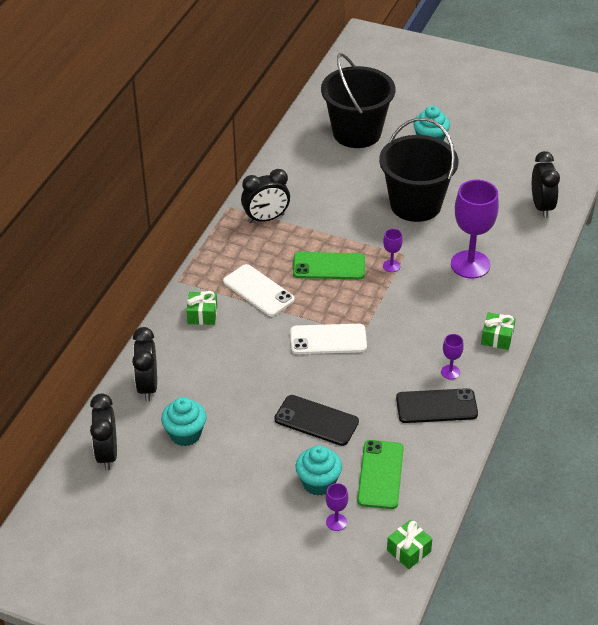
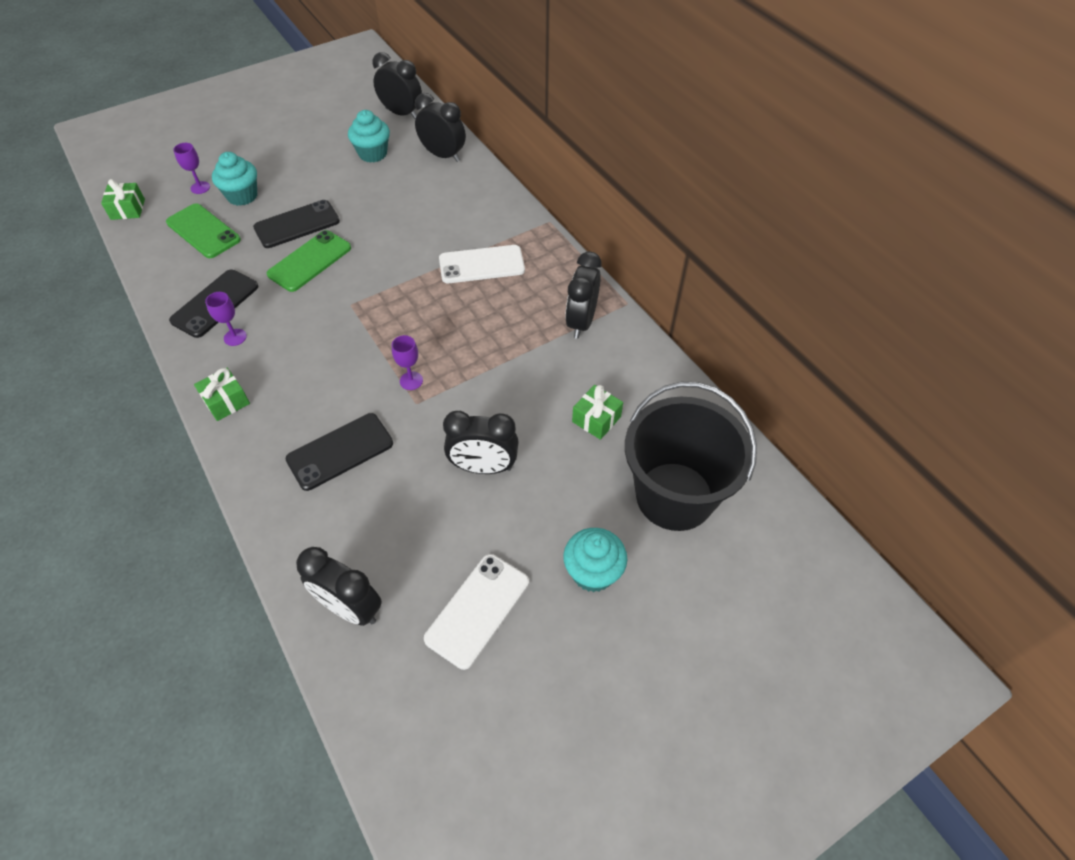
camera: 125 degrees right, 10 degrees up
green gift [186,291,217,325] -> green gift moved to [572,385,623,440]
white phone [290,324,367,354] -> white phone moved to [424,554,529,670]
green phone [293,252,365,279] -> green phone moved to [267,230,351,292]
black bucket [379,118,458,222] -> black clock [443,411,519,474]
purple goblet [451,180,499,279] -> black phone [286,413,393,491]

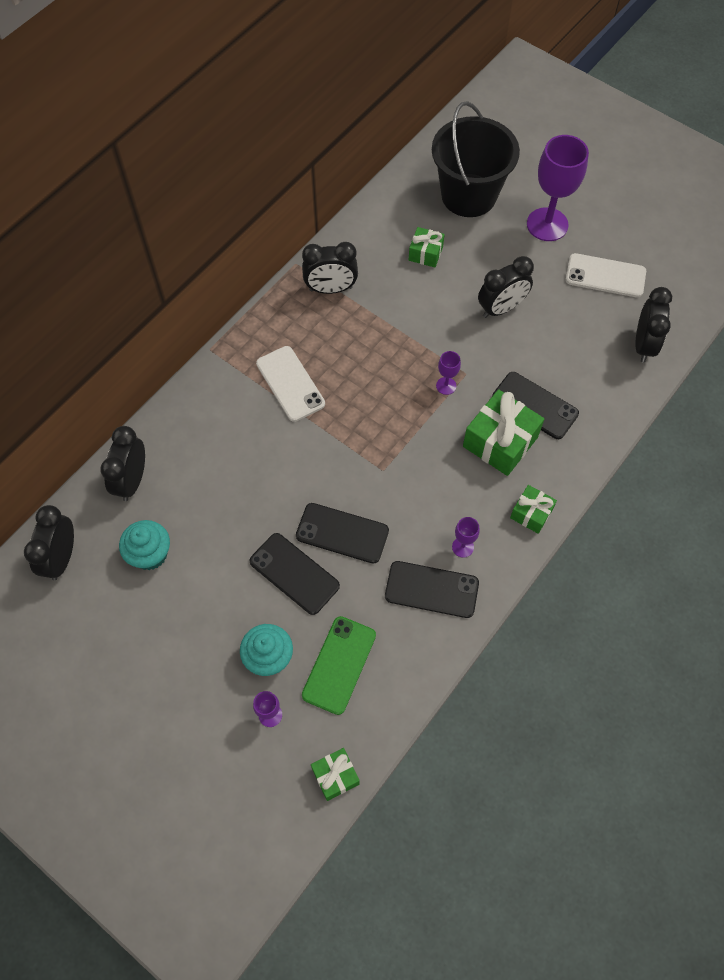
camera: 110 degrees left, 10 degrees up
green phone [267,230,351,292] -> black phone [296,503,389,564]
black clock [443,411,519,474] -> black clock turned 75 degrees clockwise [478,256,534,318]
turquoise cupcake [563,528,627,592] -> purple goblet [527,135,589,241]
none -> green gift [463,389,544,476]

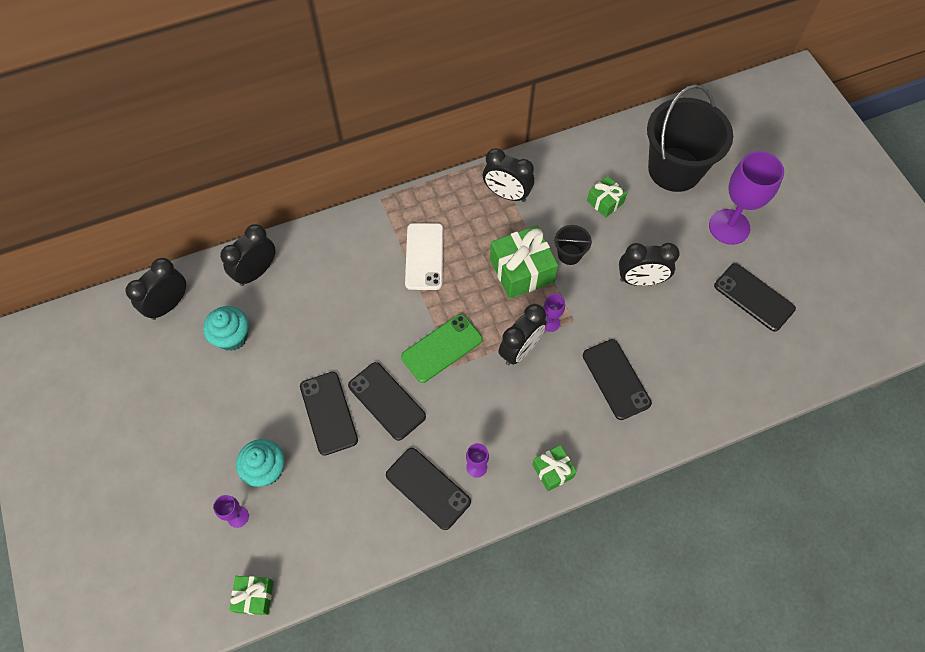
camera: 30 degrees right, 0 degrees up
green phone [302,616,376,715] -> green phone moved to [401,314,483,383]
green gift [463,389,544,476] -> green gift moved to [490,225,558,299]
white phone [566,253,646,297] -> black phone [714,263,796,332]
black clock [635,287,672,362] -> black clock moved to [498,304,546,365]
none -> black bucket [554,225,592,265]

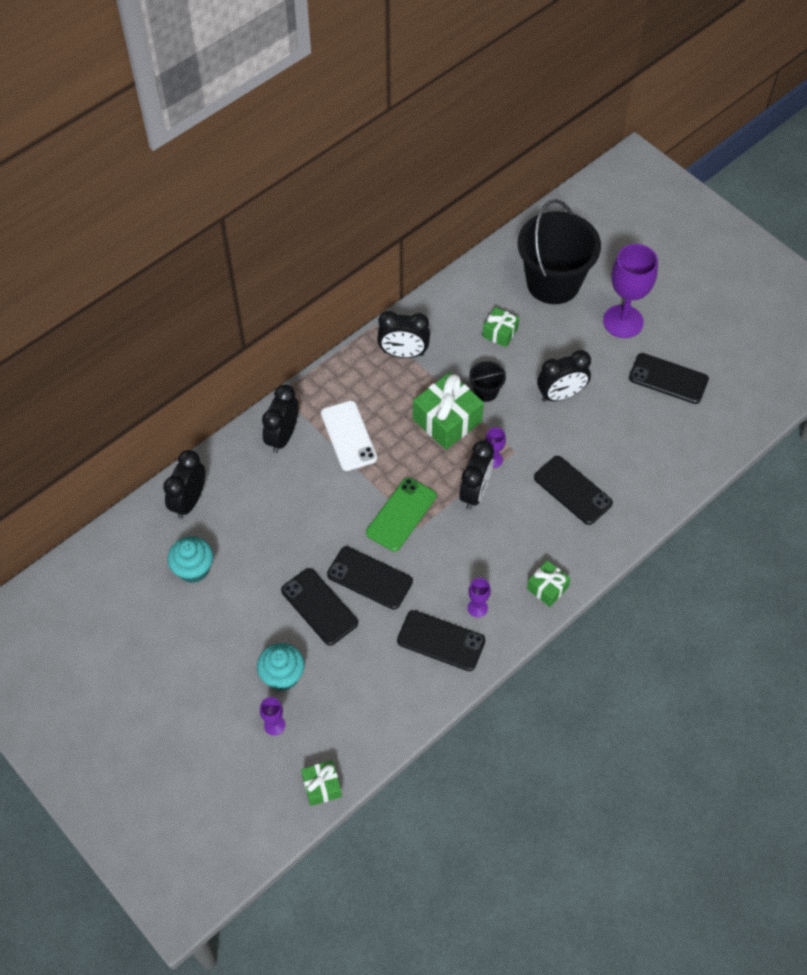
camera: 20 degrees left, 5 degrees down
black clock [126,258,186,320] -> black clock moved to [262,384,298,453]

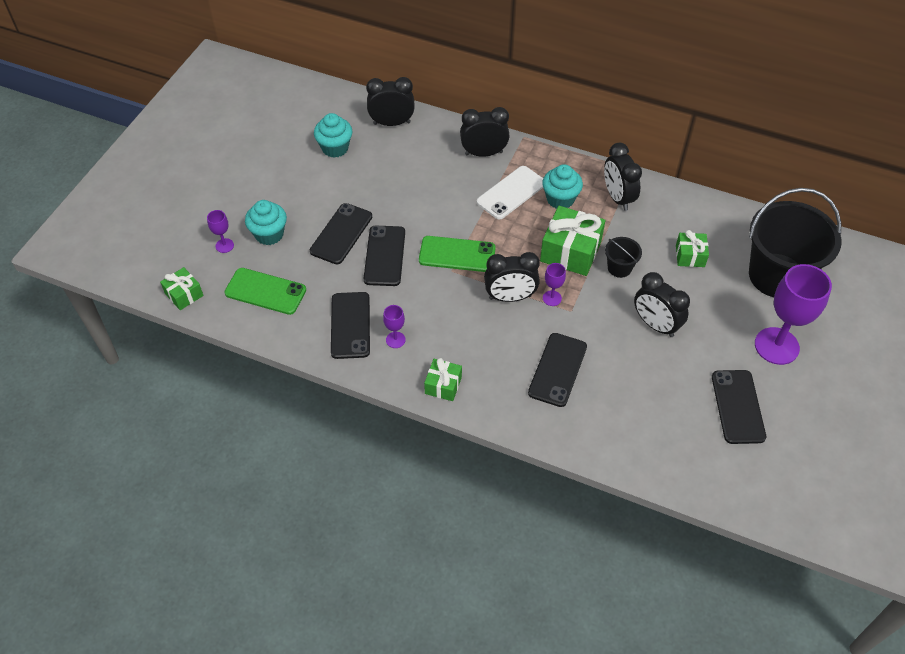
camera: 65 degrees right, 5 degrees down
none -> green phone [224,268,306,315]
none -> turquoise cupcake [542,164,583,209]

